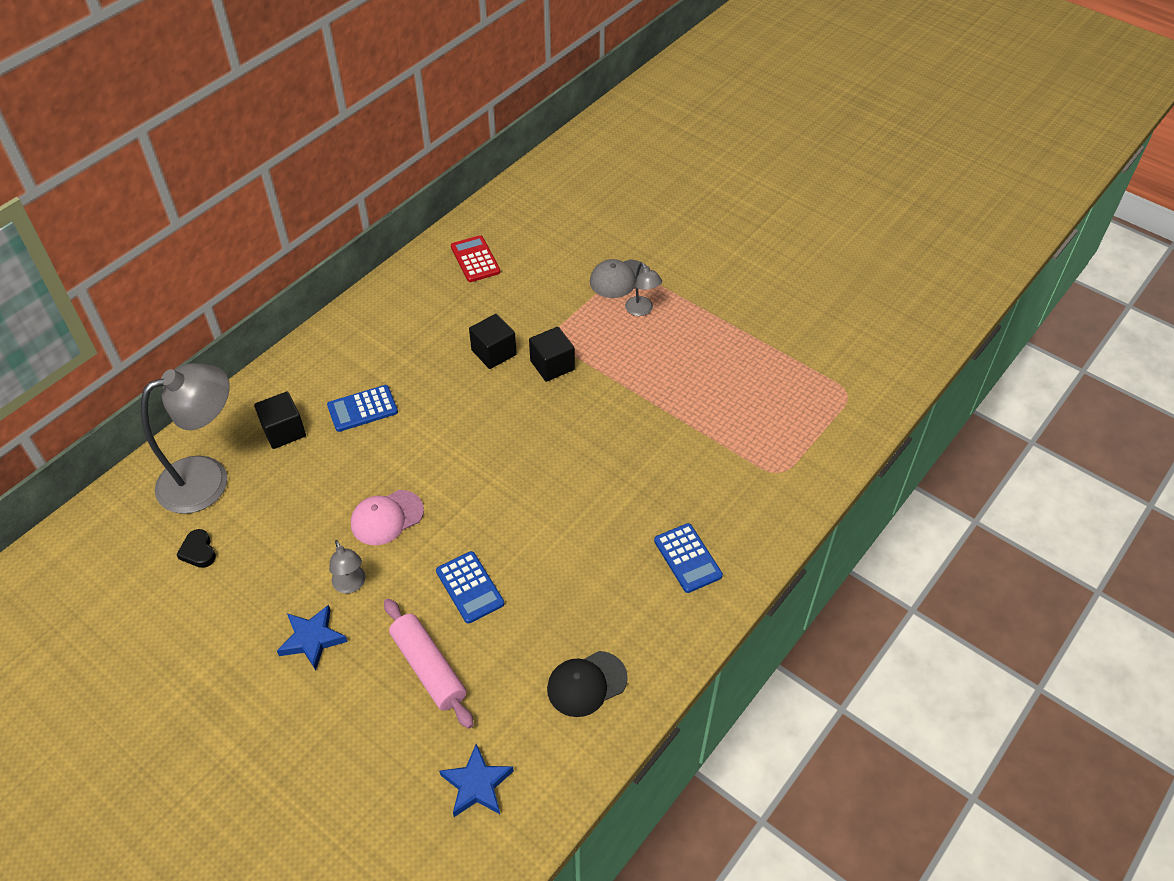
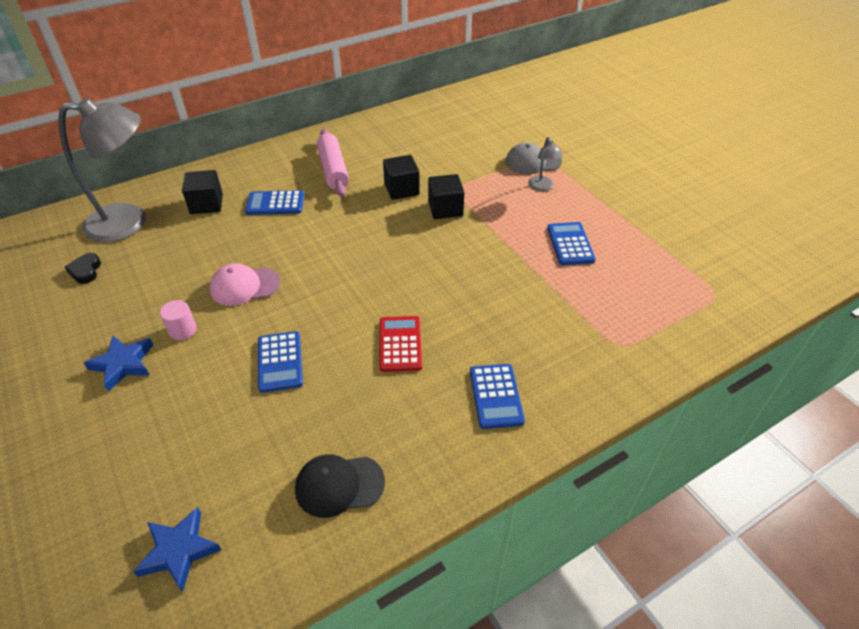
camera: 20 degrees right, 5 degrees down
grey lamp [329,540,366,594] -> pink cylinder [160,300,197,340]
pink rolling pin [384,598,474,729] -> pink rolling pin moved to [317,129,349,197]
red calculator [451,235,500,282] -> red calculator moved to [380,316,422,372]
none -> blue calculator [547,222,595,265]

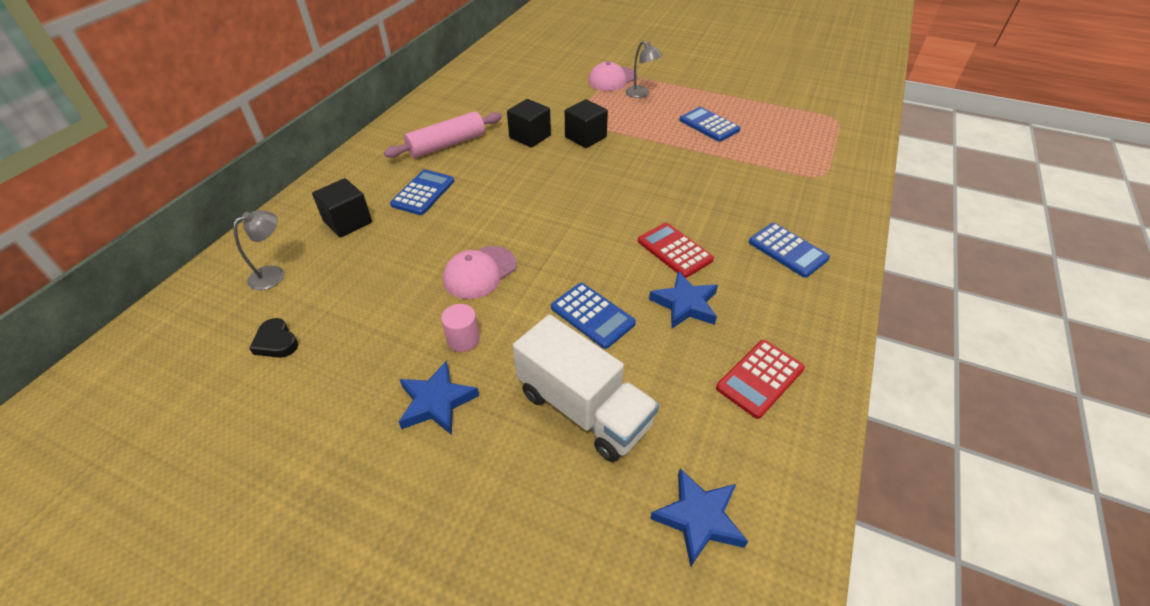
camera: 35 degrees left, 0 degrees up
grey lamp [58,98,146,243] -> grey lamp [233,210,284,290], size x0.45
blue calculator [245,190,304,215] -> blue calculator turned 150 degrees clockwise [390,169,454,215]
black cap [295,454,385,518] -> red calculator [716,340,805,419]
pink rolling pin [317,129,349,197] -> pink rolling pin turned 75 degrees counterclockwise [384,111,502,158]
grey cap [506,142,562,174] -> pink cap [588,62,637,91]
none -> white truck [513,315,659,462]
none -> blue star [649,271,718,329]

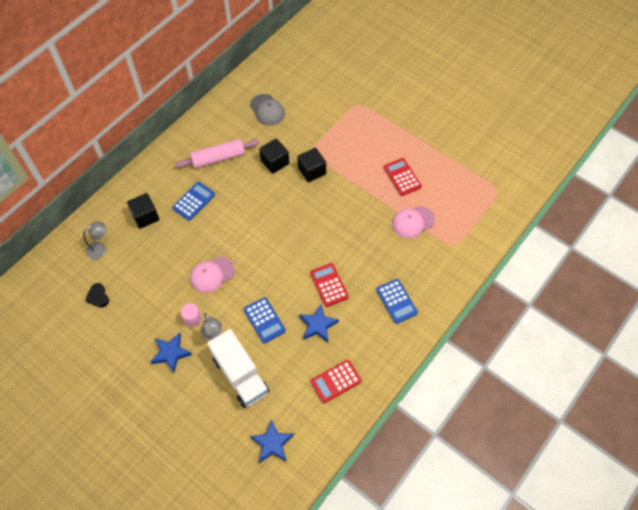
camera: 15 degrees right, 15 degrees up
pink cap [588,62,637,91] -> pink cap moved to [392,206,435,238]
grey lamp [625,41,662,98] -> grey lamp moved to [201,313,222,340]
blue calculator [679,107,741,142] -> red calculator [384,158,422,196]
none -> grey cap [250,94,285,125]

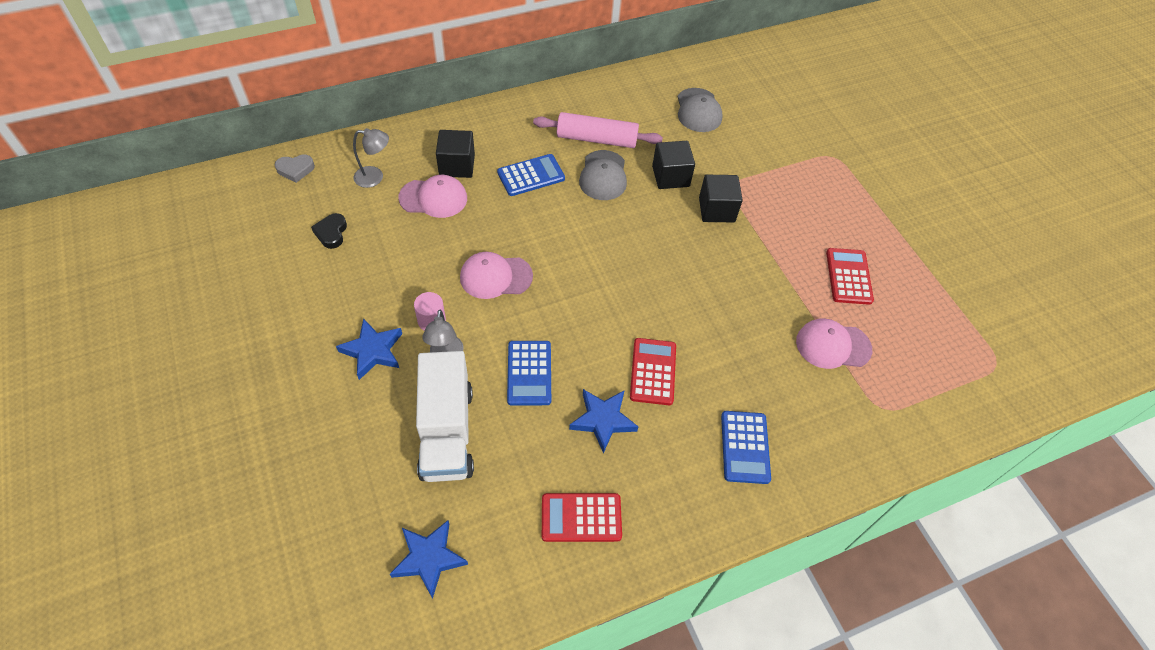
camera: 25 degrees right, 5 degrees down
none -> grey heart [275,155,315,183]
none -> pink cap [398,175,467,218]
none -> grey cap [579,150,627,200]

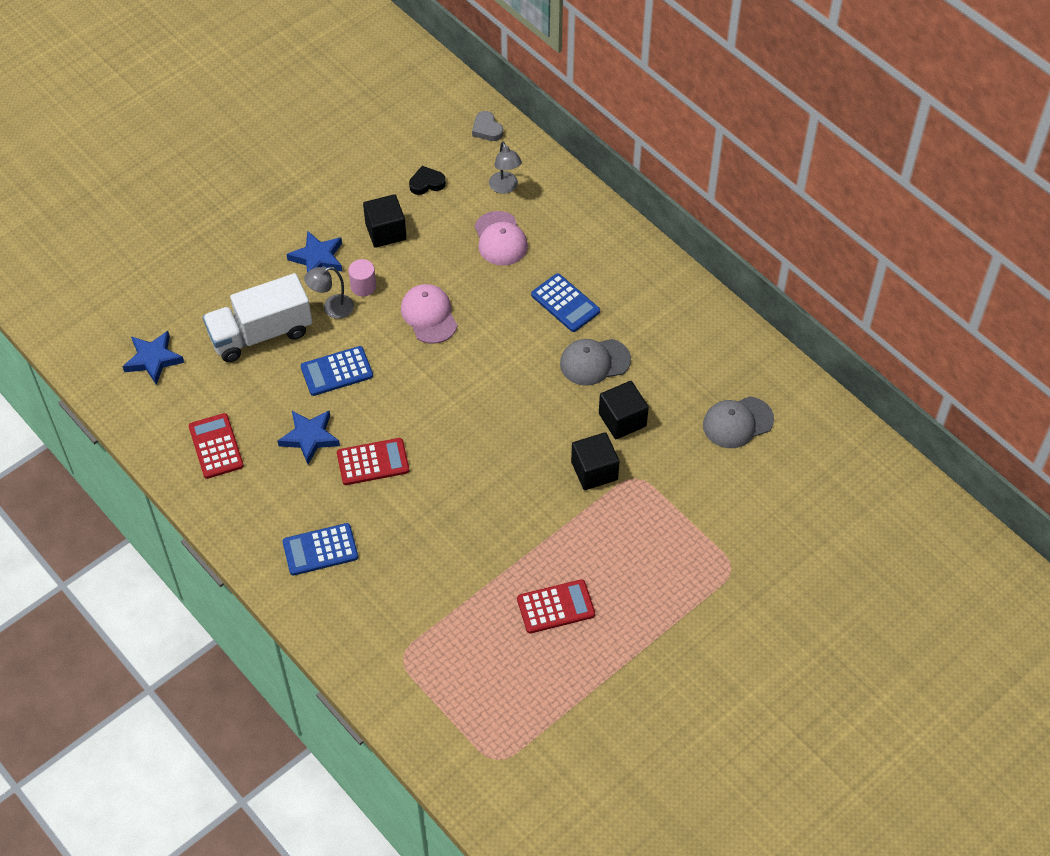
camera: 75 degrees right, 0 degrees up
black cube [436,130,475,178] -> black cube moved to [363,194,407,248]
pink rolling pin [533,112,663,148] -> none
pink cap [796,318,872,369] -> none

